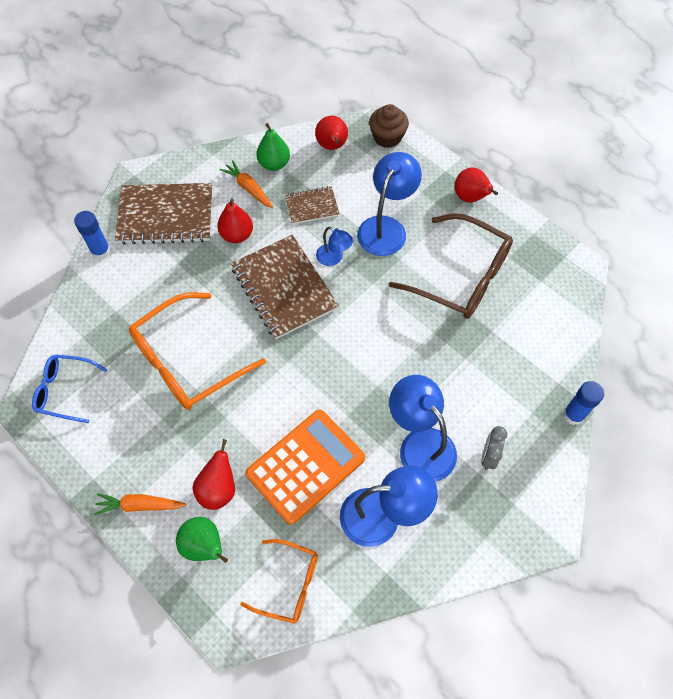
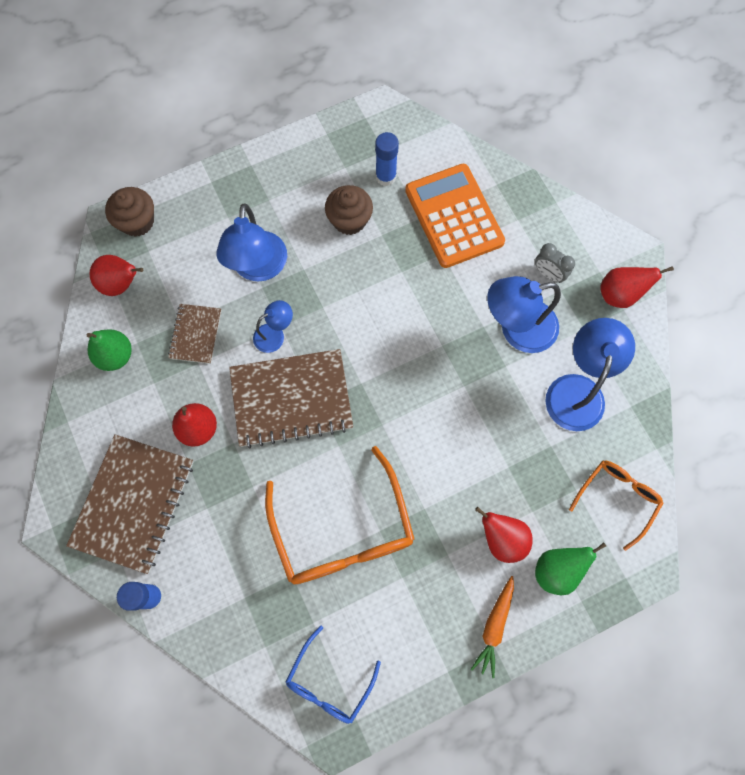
camera: 70 degrees left, 10 degrees up
orange carrot [220,160,273,208] -> none
orange calculator [245,409,365,525] -> orange calculator moved to [405,164,505,268]
blue lamp [357,152,422,256] -> blue lamp turned 135 degrees counterclockwise [216,204,287,281]
brown glasses [389,213,513,319] -> brown cupcake [325,185,373,235]
red pear [455,167,498,202] -> red pear moved to [600,266,674,308]
blue glue stick [563,381,604,425] -> blue glue stick moved to [375,132,399,186]

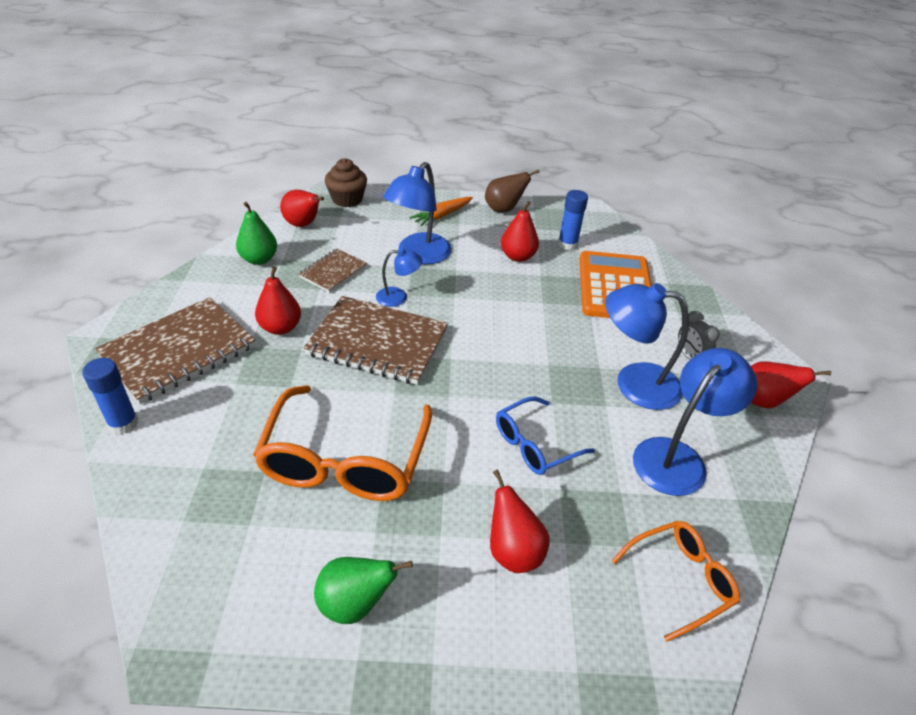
camera: 25 degrees right, 30 degrees down
blue glasses [285,626,381,724] -> blue glasses moved to [496,397,595,475]
brown cupcake [325,185,373,235] -> red pear [501,201,539,262]
orange carrot [471,576,514,678] -> orange carrot moved to [409,197,473,226]
green pear [535,542,606,595] -> green pear moved to [314,557,413,624]
none -> brown pear [485,169,540,212]

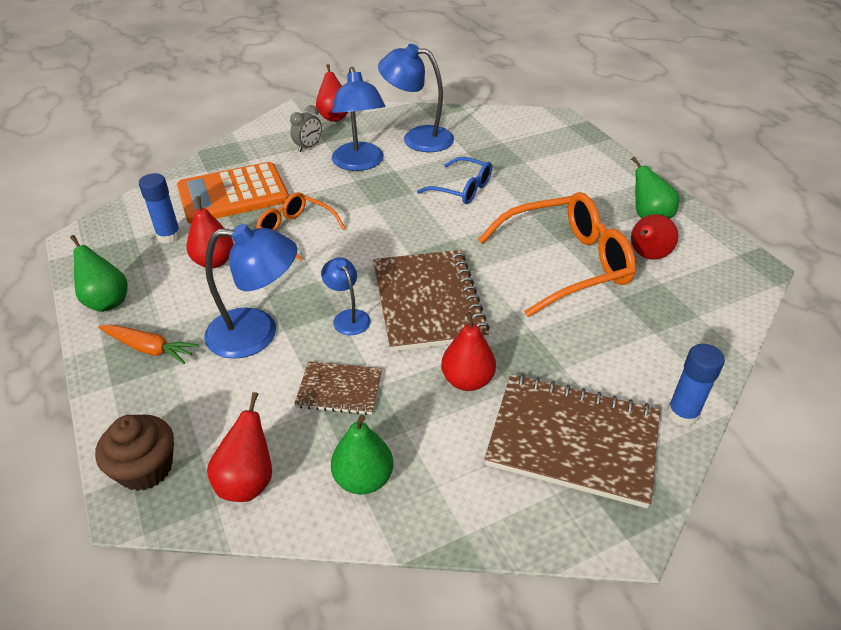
camera: 115 degrees left, 0 degrees up
brown pear [485,169,540,212] -> green pear [70,235,128,312]
red pear [490,469,550,573] -> red pear moved to [631,214,678,260]
orange glasses [611,521,740,642] -> orange glasses moved to [256,192,346,261]

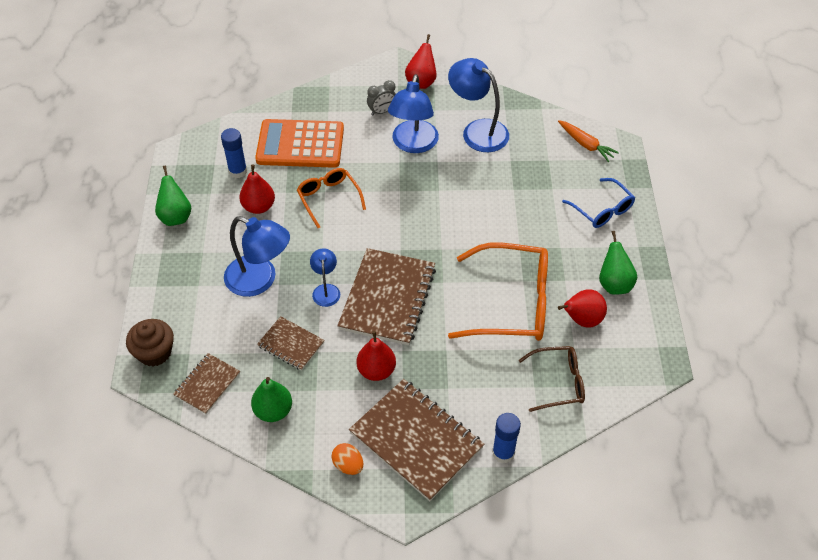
camera: 25 degrees right, 10 degrees up
orange carrot [98,325,199,364] -> orange carrot moved to [558,120,619,162]
red pear [207,392,272,502] -> brown notebook [173,353,240,414]
blue glasses [417,157,492,204] -> blue glasses moved to [562,178,635,228]
none -> orange egg [331,443,363,475]
none -> brown glasses [519,346,585,412]

